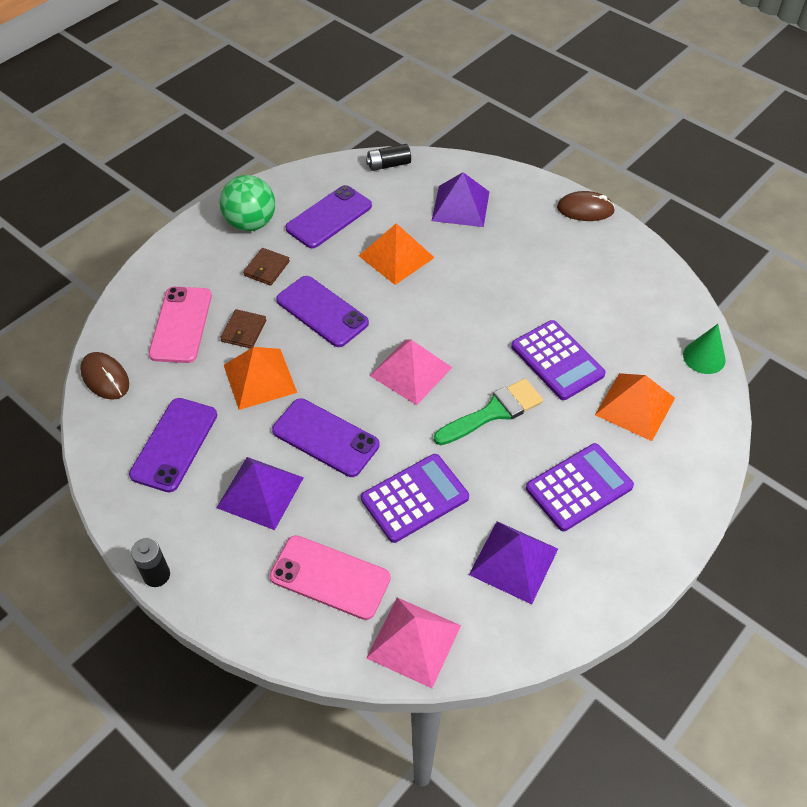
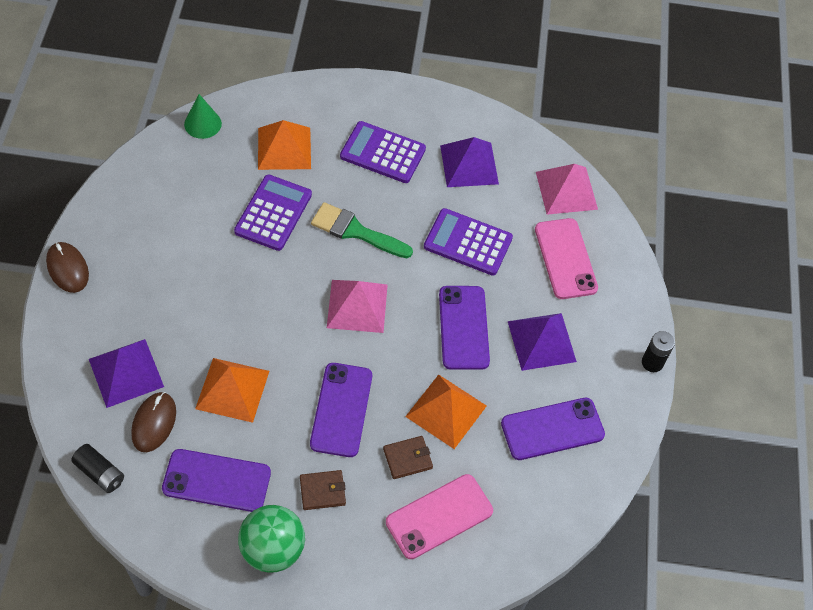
camera: 130 degrees left, 5 degrees up
brown mouse [80,352,129,400] -> brown mouse moved to [131,392,176,452]

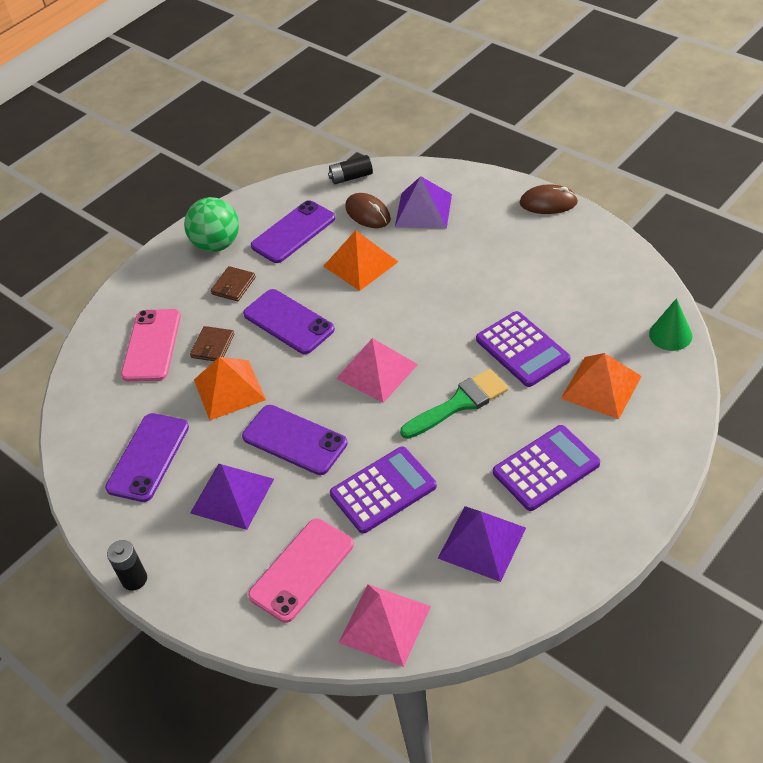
camera: 135 degrees right, 10 degrees down
pink phone [535,218,598,299] -> pink phone turned 75 degrees counterclockwise [248,519,354,623]

